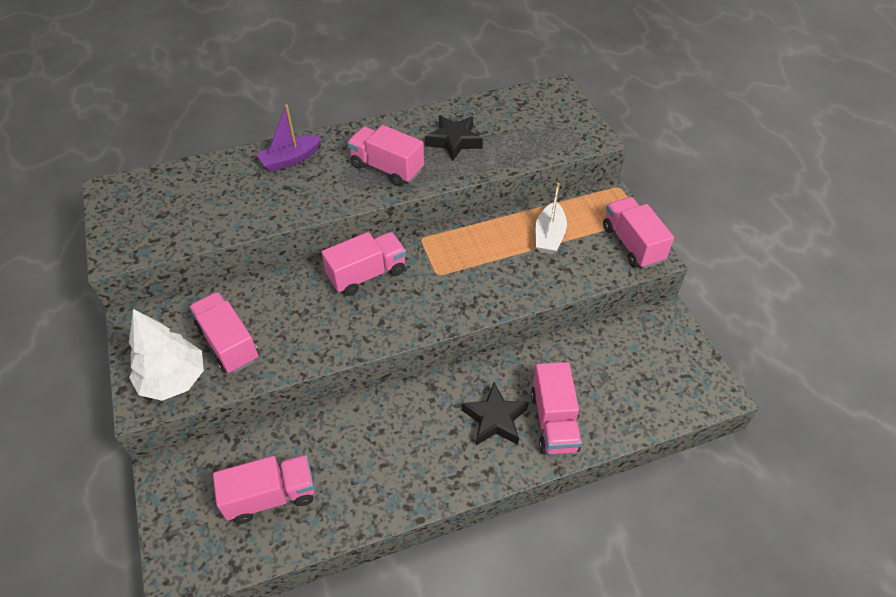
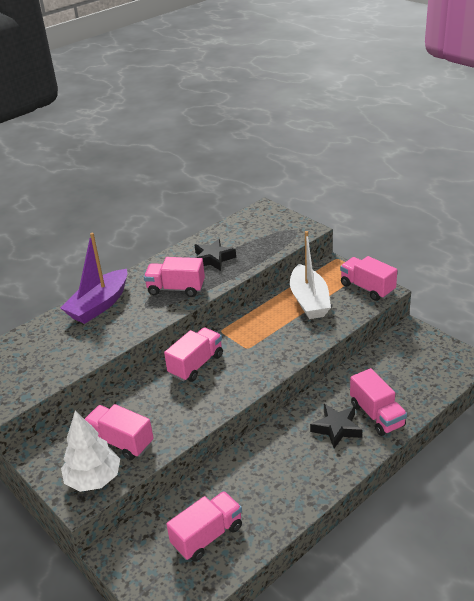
camera: 20 degrees left, 15 degrees down
purple boat [256,104,321,172] -> purple boat [61,233,127,324], size x1.57
white boat [535,183,567,254] -> white boat [290,231,331,319], size x1.57

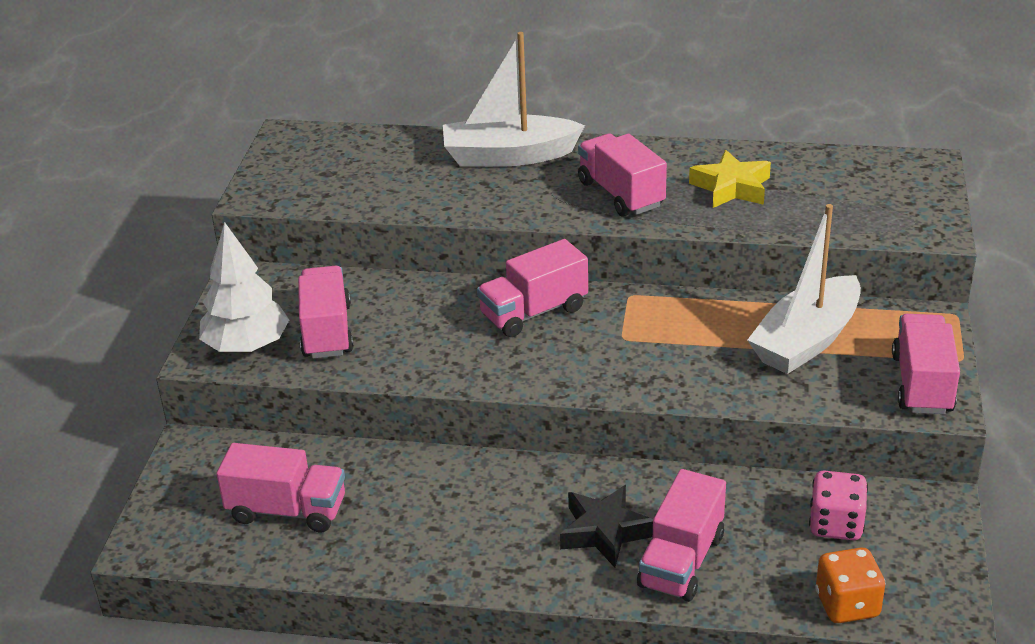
camera: 50 degrees right, 0 degrees up
purple boat [61,233,127,324] -> white boat [443,32,585,167]
pink truck [164,327,223,382] -> pink truck turned 150 degrees clockwise [477,239,588,337]
black star [195,239,236,271] -> yellow star [689,150,771,208]
none -> pink dice [809,471,868,540]
none -> orange dice [815,548,885,623]

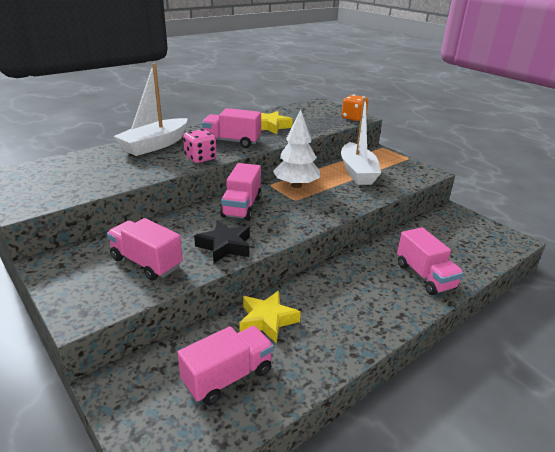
camera: 50 degrees left, 5 degrees down
white tree [199,222,289,353] -> white tree moved to [273,110,320,188]
black star [560,485,653,568] -> black star moved to [194,221,250,263]
pink dice [809,471,868,540] -> pink dice moved to [183,129,217,163]
orange dice [815,548,885,623] -> orange dice moved to [342,94,368,121]
pink truck [892,314,960,414] -> none
none -> yellow star [239,291,301,344]

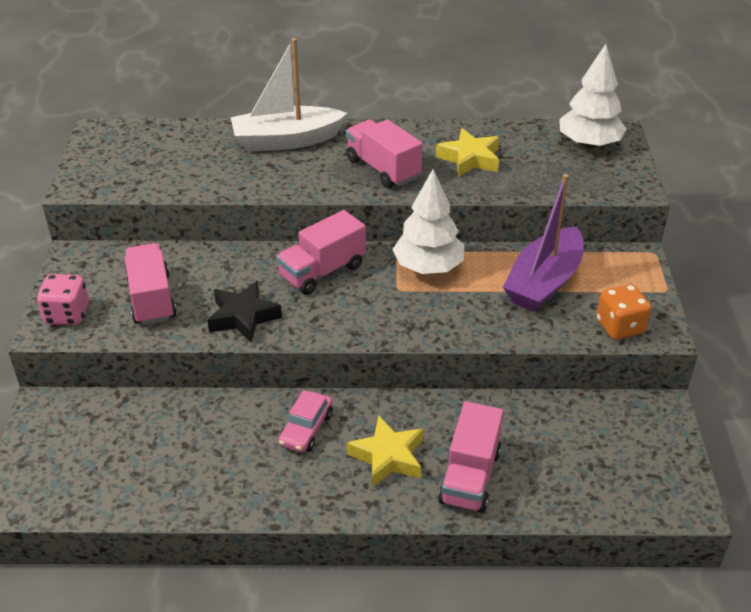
camera: 40 degrees right, 10 degrees up
pink truck [177,326,274,405] -> none
pink dice [183,129,217,163] -> pink dice moved to [37,274,89,325]
yellow star [239,291,301,344] -> yellow star moved to [347,415,423,488]
white boat [341,97,381,185] -> purple boat [503,174,583,312]
orange dice [342,94,368,121] -> orange dice moved to [596,284,651,340]
none -> pink car [279,390,333,453]
none -> white tree [559,44,626,148]

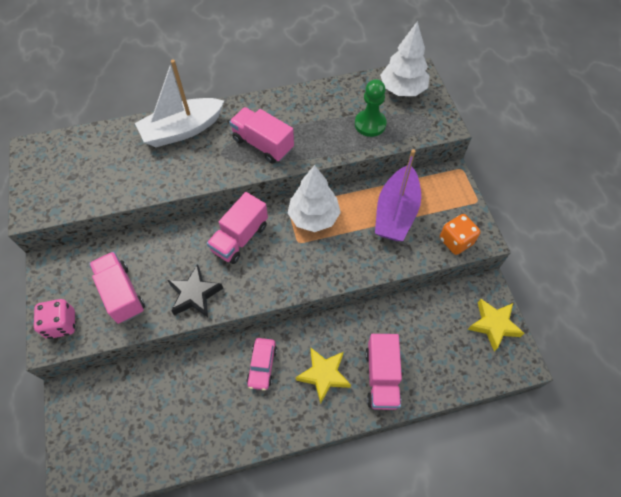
camera: 15 degrees left, 20 degrees up
yellow star [436,128,499,177] -> yellow star moved to [468,299,525,351]
none -> green pawn [355,79,387,137]

